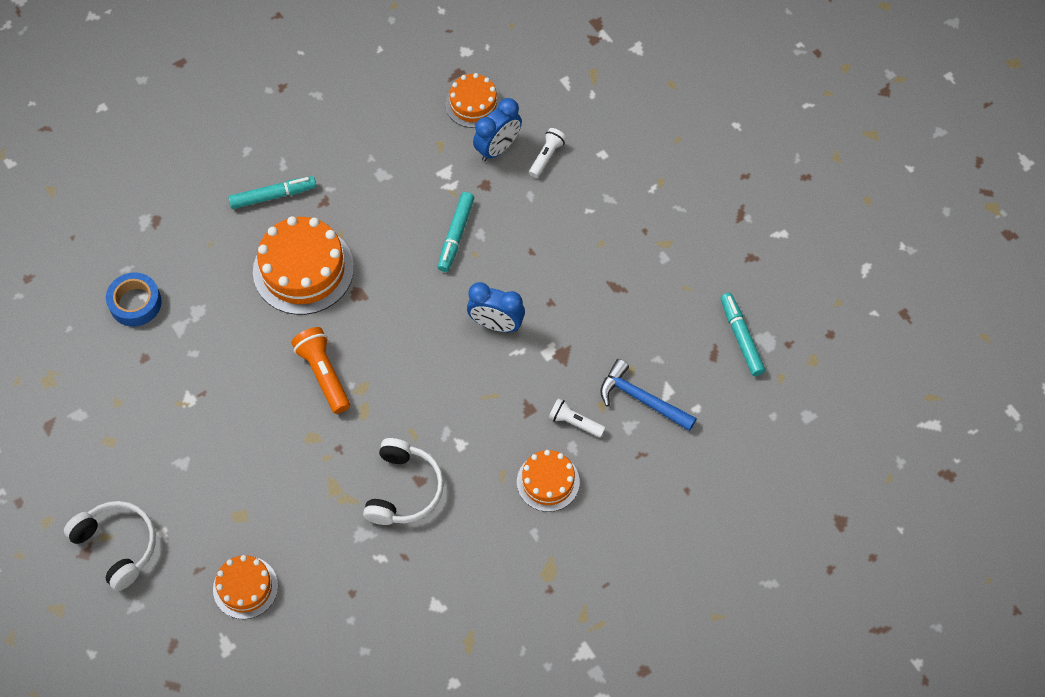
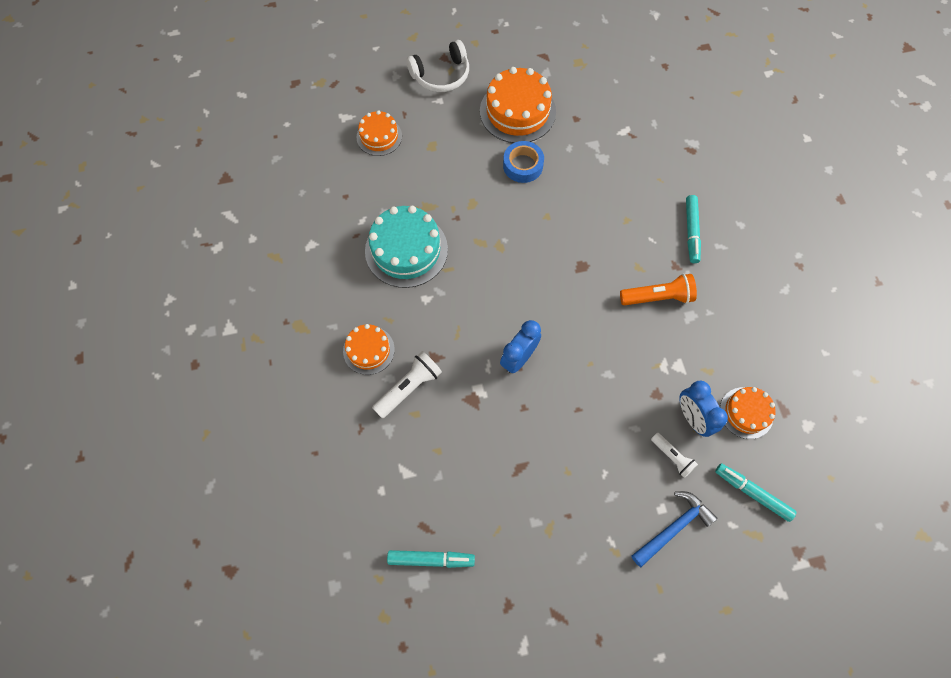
camera: 110 degrees right, 5 degrees up
blue tape [106,272,162,326] -> blue tape moved to [503,141,544,183]
orange cake [253,216,354,315] -> orange cake moved to [480,67,556,143]
orange flashlight [291,327,350,414] -> orange flashlight moved to [620,274,697,305]
white headphones [363,438,444,525] -> turquoise cake [365,206,448,288]
turquoise marker [438,192,474,272] -> turquoise marker moved to [715,463,797,522]
white flashlight [549,398,605,437] -> white flashlight [372,351,442,418], size x1.57
blue hammer [600,359,697,431] -> blue hammer moved to [631,491,718,567]

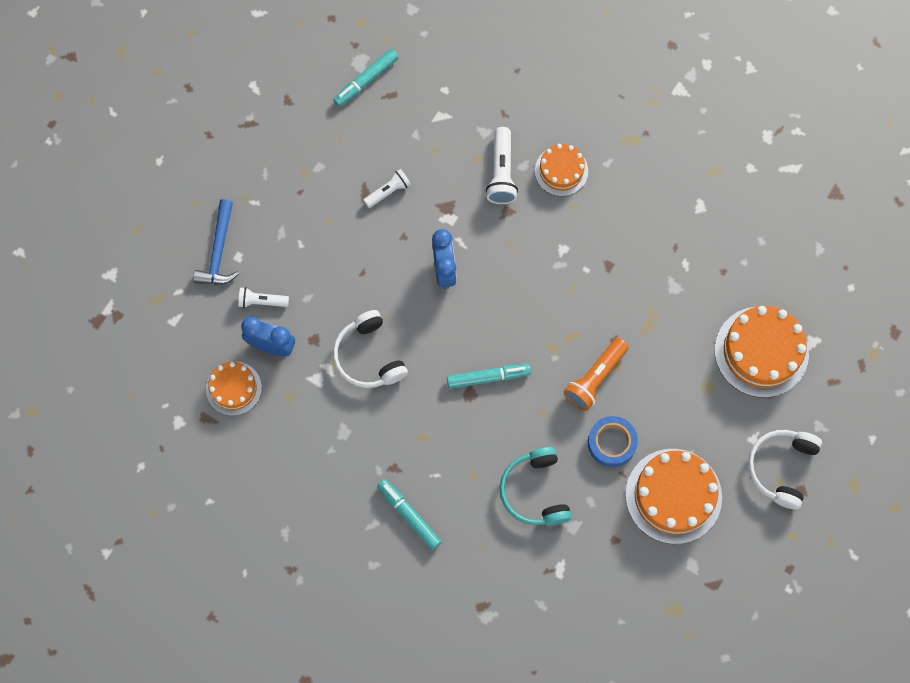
camera: 135 degrees right, 5 degrees up
orange cake [357,110,402,156] -> orange cake [715,306,809,398], size x1.70
turquoise cake [365,206,448,288] -> none
orange flashlight [620,274,697,305] -> orange flashlight moved to [564,338,628,411]
turquoise marker [715,463,797,522] -> turquoise marker moved to [447,364,531,389]
none -> white headphones [333,310,408,388]
none -> white flashlight [364,169,411,208]
none -> turquoise headphones [500,447,572,526]

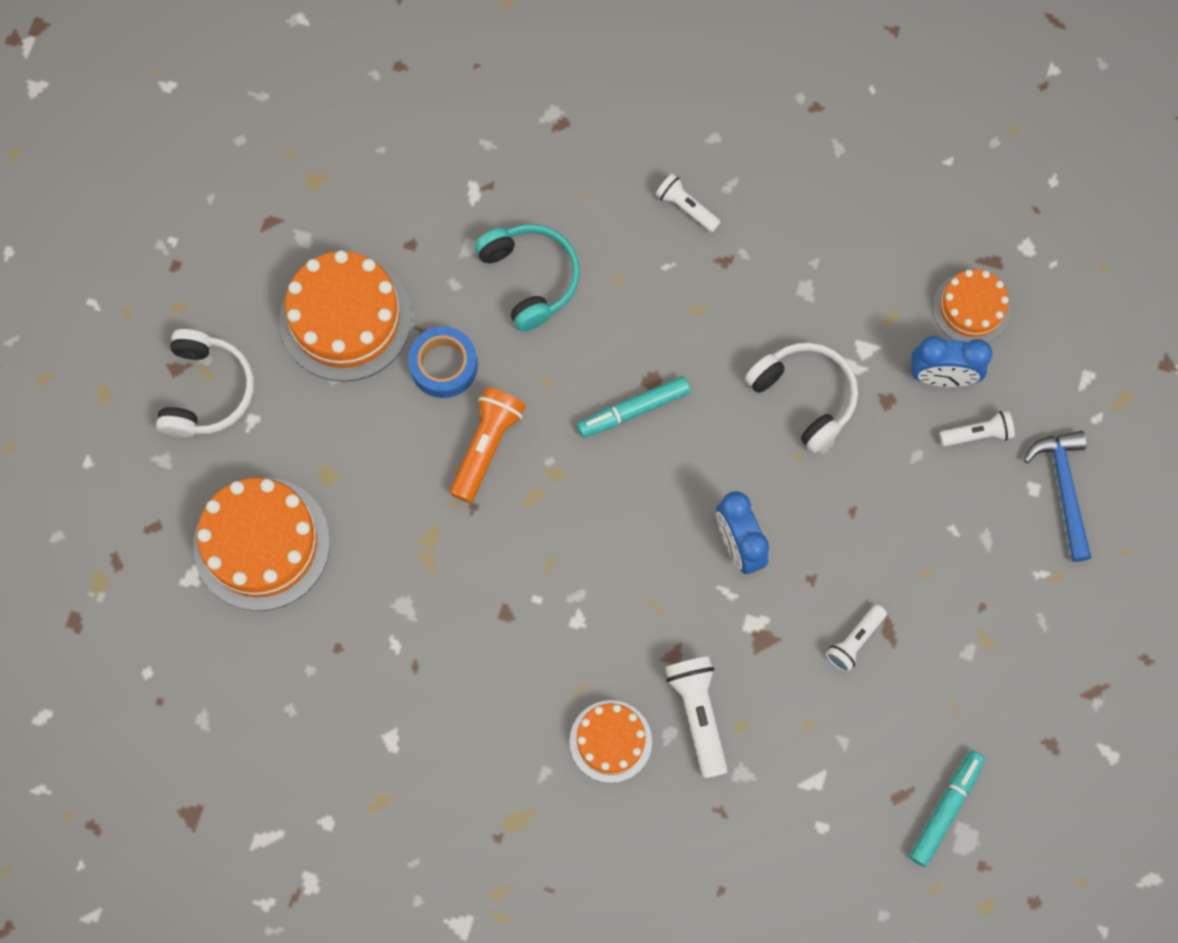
camera: 165 degrees right, 0 degrees up
turquoise marker [377,479,442,550] -> white flashlight [656,174,721,232]

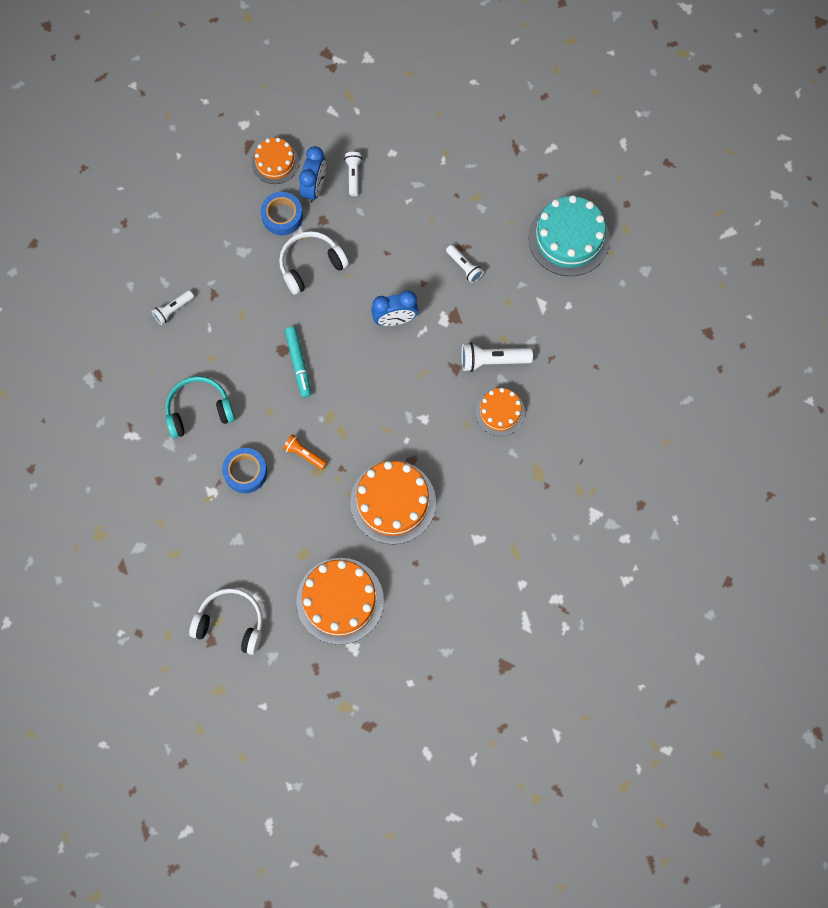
camera: 80 degrees left, 0 degrees up
orange cake [279,250,412,381] -> orange cake moved to [350,461,436,544]
orange flashlight [450,387,526,503] -> orange flashlight [283,434,327,470], size x0.64
turquoise marker [909,751,985,867] -> turquoise cake [529,195,610,276]
blue hammer [1024,431,1092,562] -> none
none -> blue tape [261,192,303,235]

